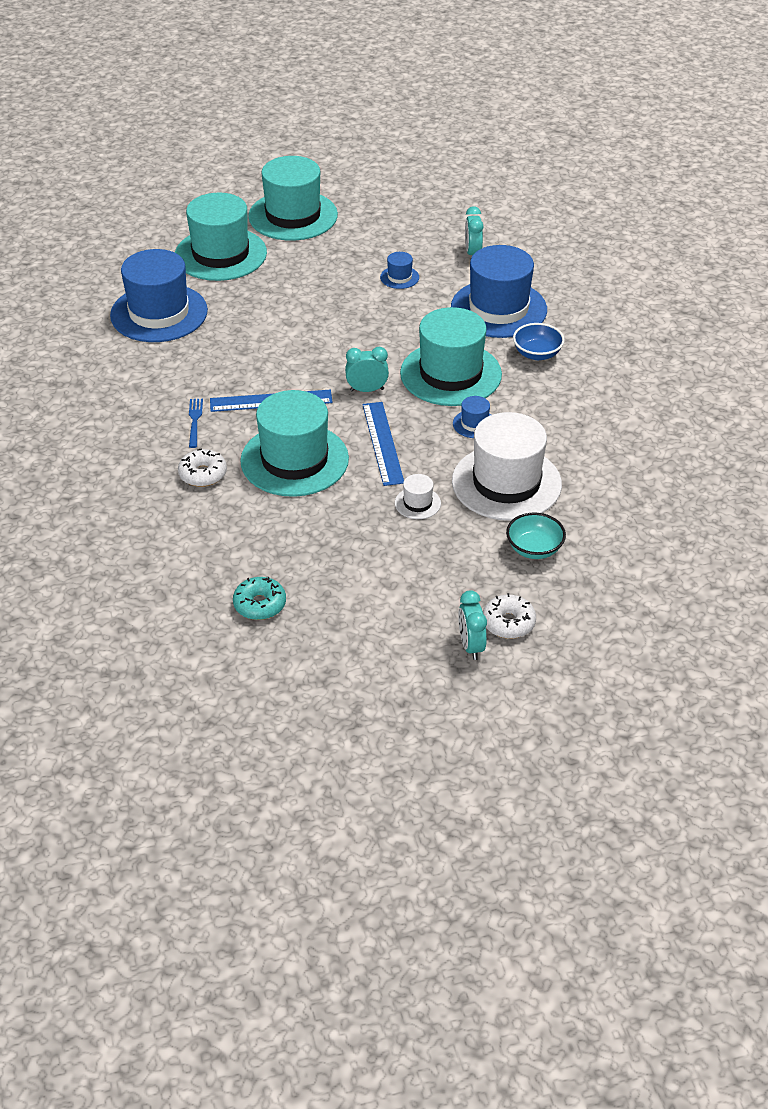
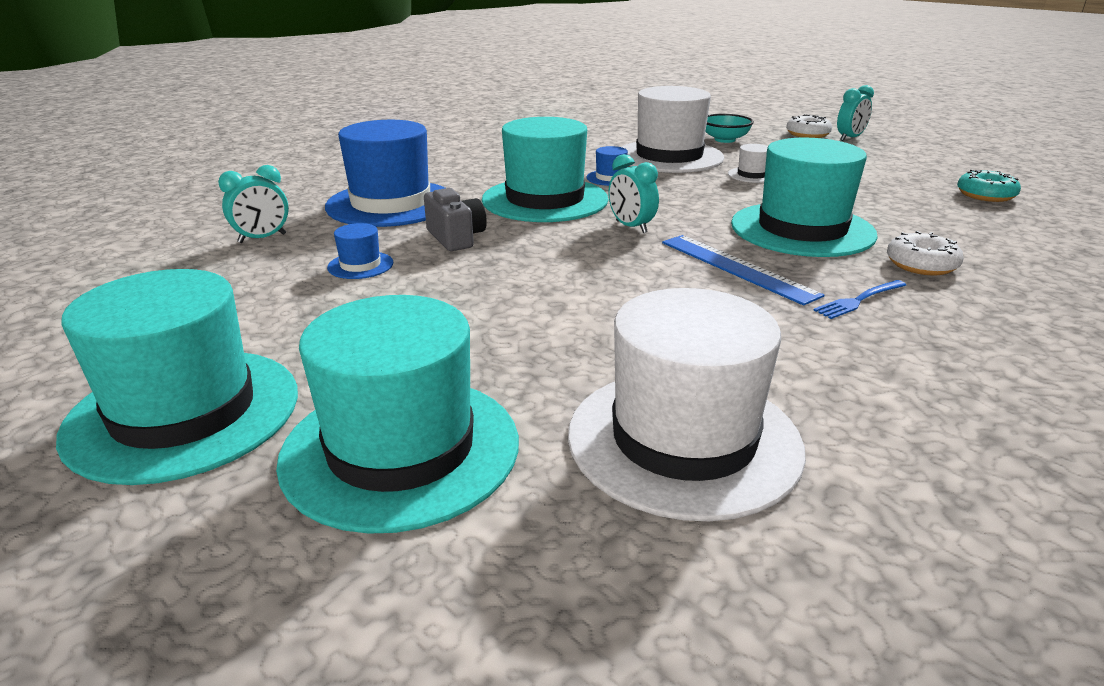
camera: 120 degrees left, 15 degrees down
blue hat [110,249,208,342] -> white hat [568,288,806,521]
blue ruler [363,402,404,486] -> none
blue bowl [513,323,565,360] -> none
none -> grey camera [424,188,487,251]

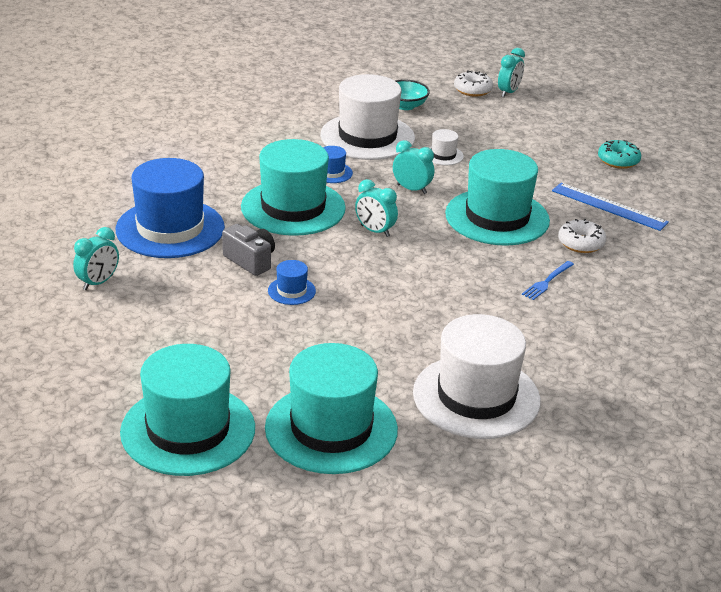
camera: 20 degrees left, 5 degrees up
blue hat [327,223,393,279] -> blue hat moved to [268,260,316,305]
blue ruler [662,235,825,306] -> blue ruler moved to [552,183,669,231]
none -> turquoise clock [393,140,434,194]

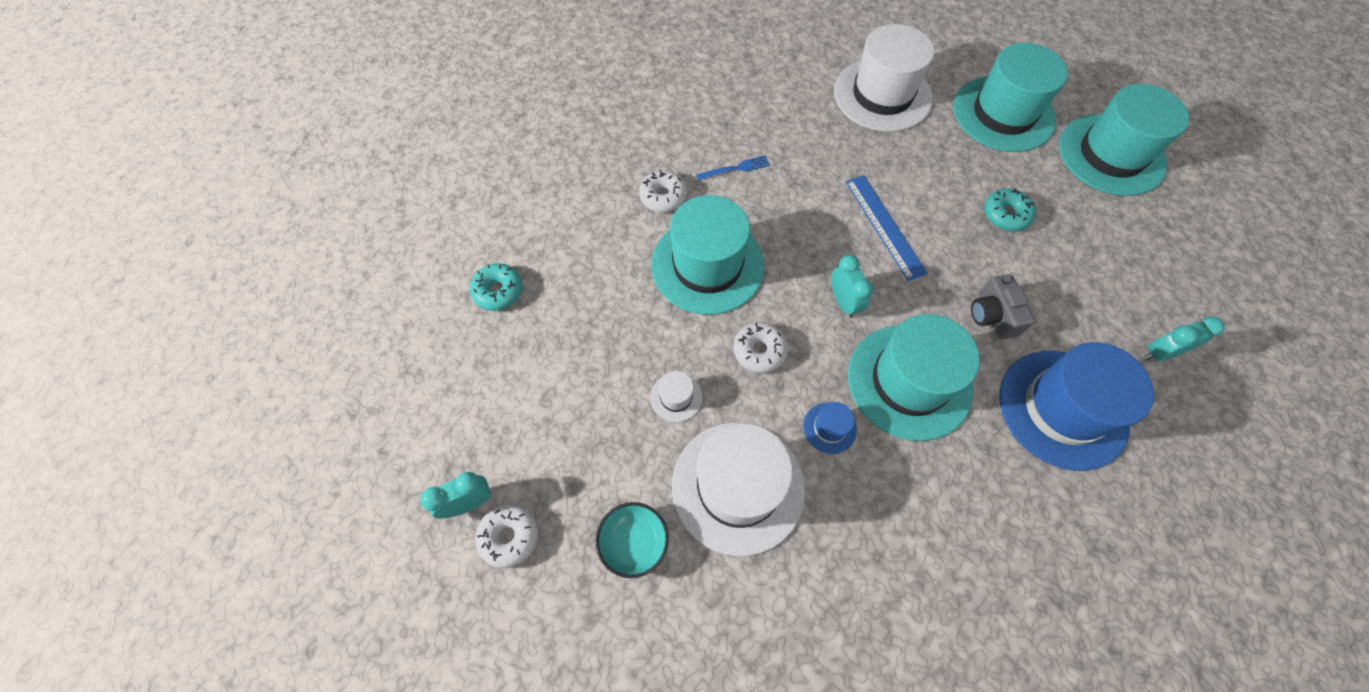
camera: 145 degrees left, 30 degrees up
blue hat [268,260,316,305] -> none
turquoise clock [393,140,434,194] -> white donut [733,322,788,373]
blue ruler [552,183,669,231] -> blue ruler moved to [846,175,928,281]
none -> turquoise donut [984,188,1036,232]

